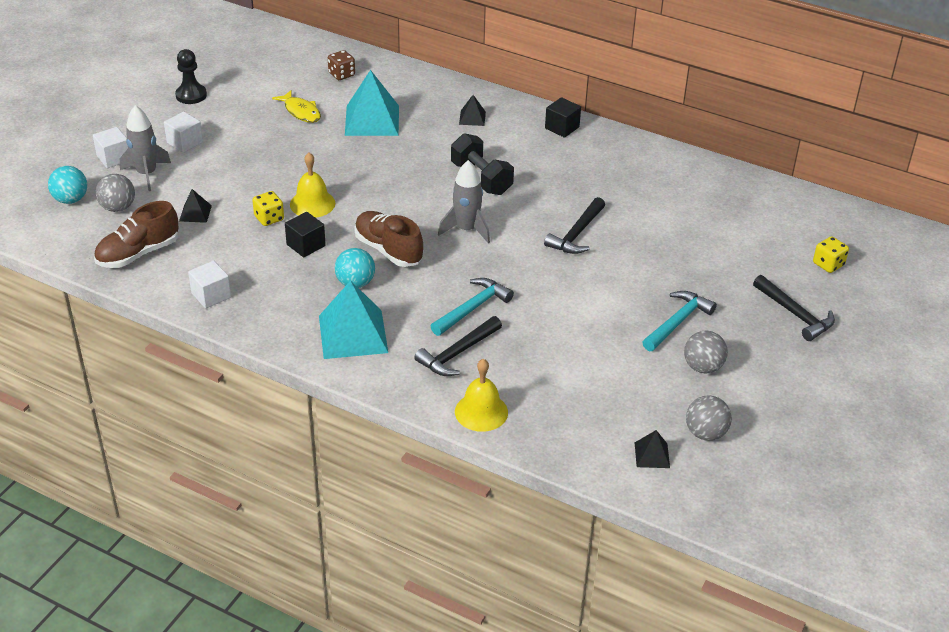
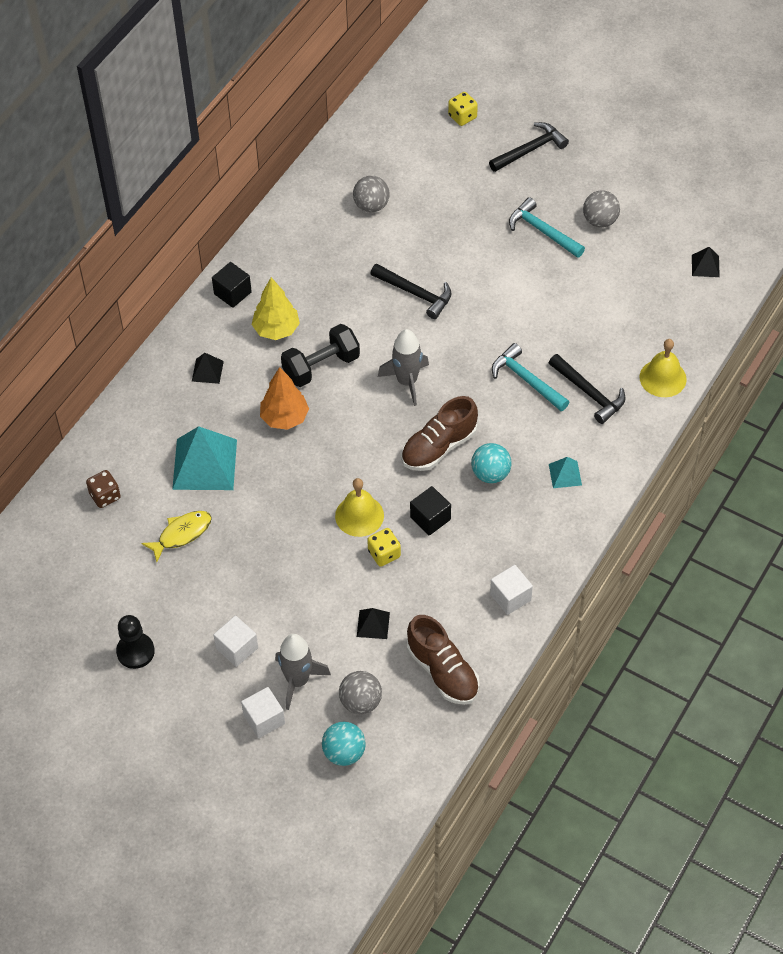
camera: 85 degrees left, 15 degrees up
turquoise pyramid [319,280,388,359] -> turquoise pyramid [549,457,582,488], size x0.48
grey ball [686,395,732,441] -> grey ball moved to [353,176,389,213]
none -> yellow tree [251,277,300,340]
none -> orange tree [260,367,309,430]

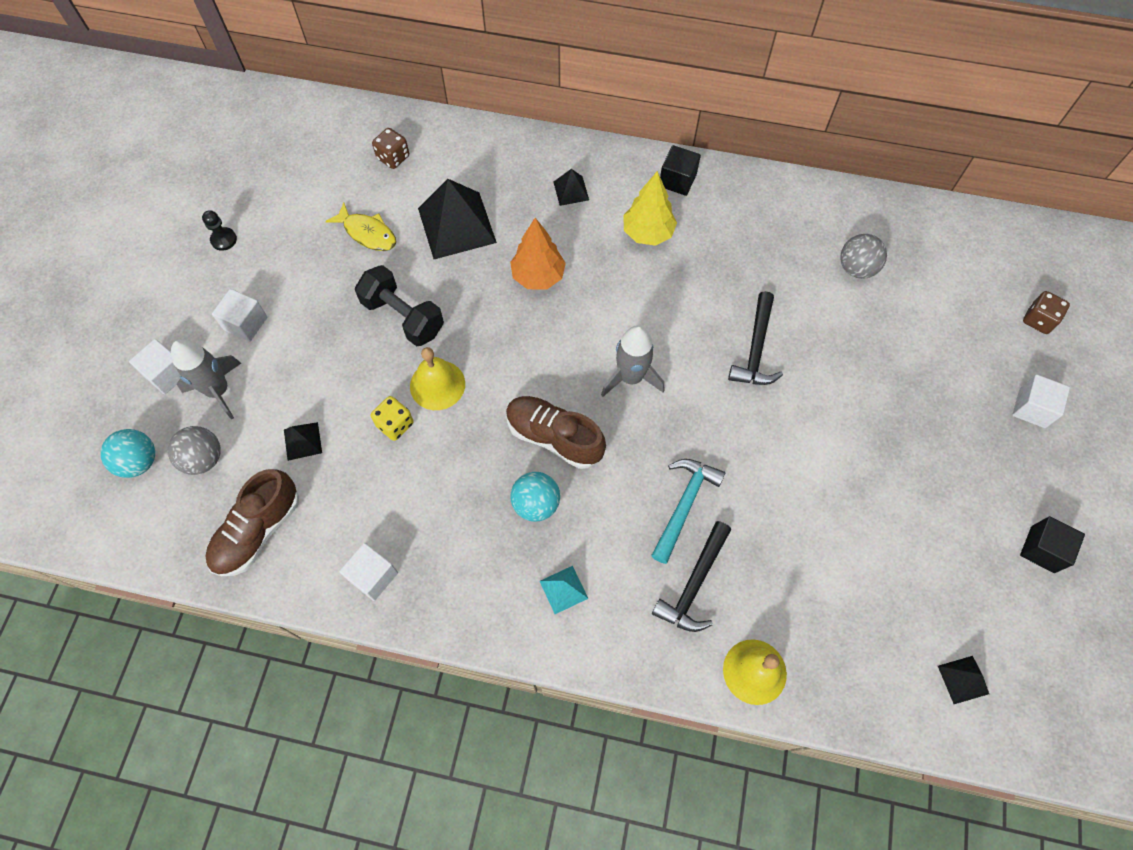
camera: 70 degrees right, 10 degrees up
black pawn [116,615,155,669] -> black pawn [202,210,237,251], size x0.66
turquoise pyramid [172,426,237,490] -> black pyramid [418,179,497,259]
black dumbbell [281,324,360,387] -> black dumbbell moved to [355,265,444,346]
black cube [410,486,451,536] -> black cube moved to [1020,516,1085,573]
yellow dice [448,92,478,126] -> brown dice [1023,291,1070,334]
black hammer [489,122,569,172] -> white cube [1012,374,1070,428]
turquoise hammer [509,197,585,258] -> none
grey ball [583,190,620,228] -> none

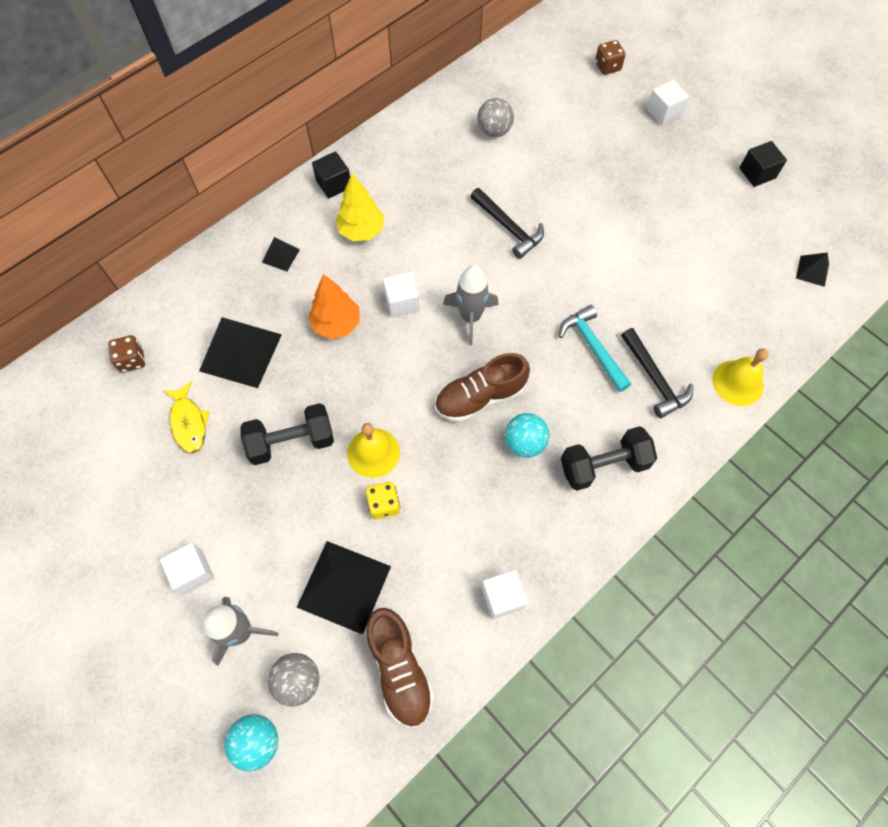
camera: 55 degrees left, 0 degrees up
white cube [129,339,180,395] -> white cube moved to [383,272,419,318]
black pawn [202,210,237,251] -> none
black pyramid [284,422,322,461] -> black pyramid [297,541,391,635], size x2.09
yellow fish [325,202,396,251] -> yellow fish turned 90 degrees clockwise [164,382,210,453]
turquoise pyramid [540,566,588,614] -> black dumbbell [561,426,657,491]

